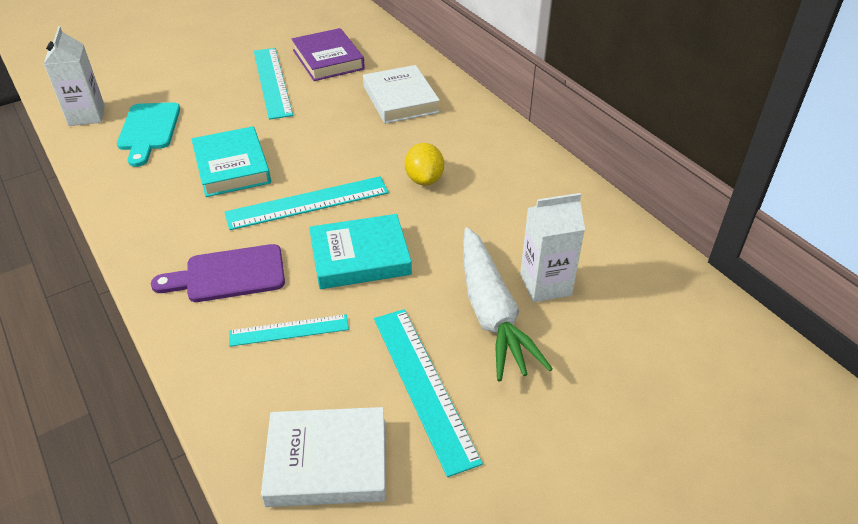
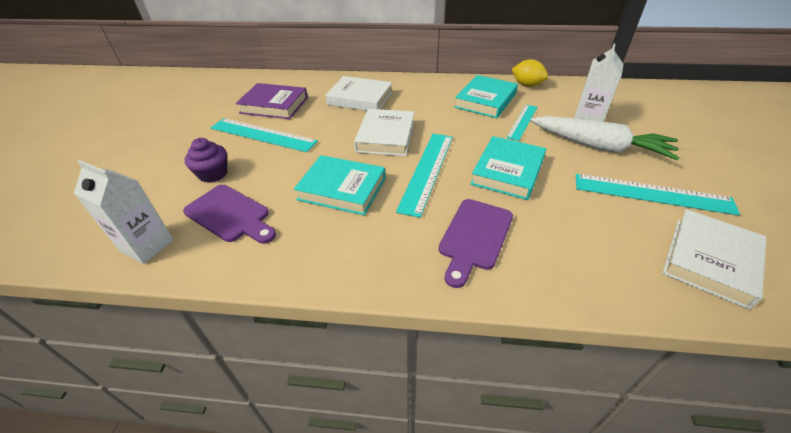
camera: 50 degrees left, 0 degrees up
turquoise cutting board [117,102,180,167] -> purple cutting board [183,185,276,244]
turquoise ruler [229,314,349,347] -> turquoise ruler moved to [506,105,537,141]
yellow lemon [405,143,444,185] -> yellow lemon moved to [512,59,548,87]
none -> purple cupcake [184,138,227,183]
none -> white book [354,109,415,156]
none -> turquoise book [455,75,518,118]

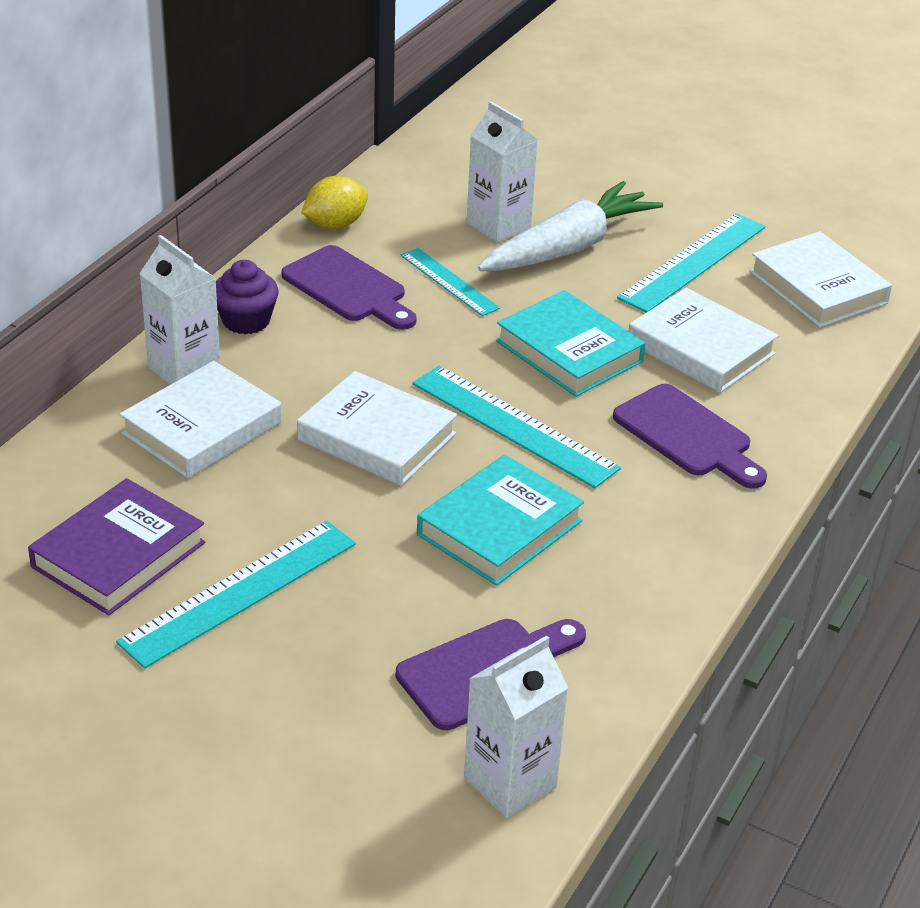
camera: 70 degrees left, 5 degrees down
purple cupcake [184,138,227,183] -> purple cupcake moved to [216,260,279,334]
turquoise book [455,75,518,118] -> purple cutting board [281,245,417,330]
none -> white carton [139,235,220,385]
none -> white book [629,288,779,393]

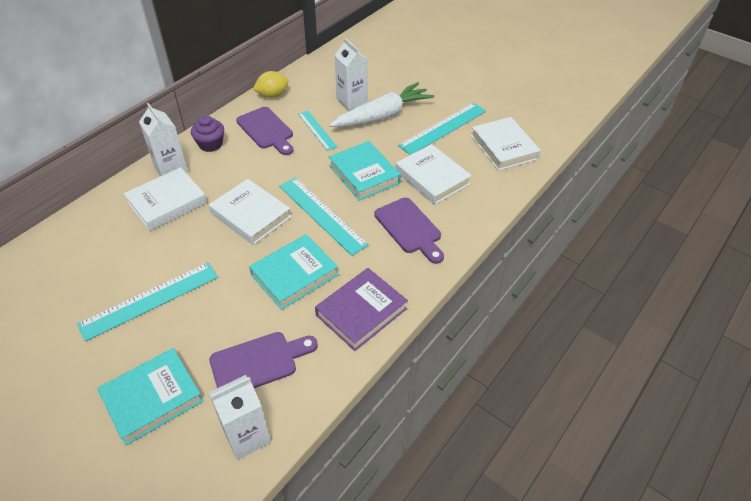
camera: 10 degrees right, 10 degrees up
purple book [28,478,205,615] -> purple book moved to [315,268,408,351]
none -> turquoise book [97,348,203,446]

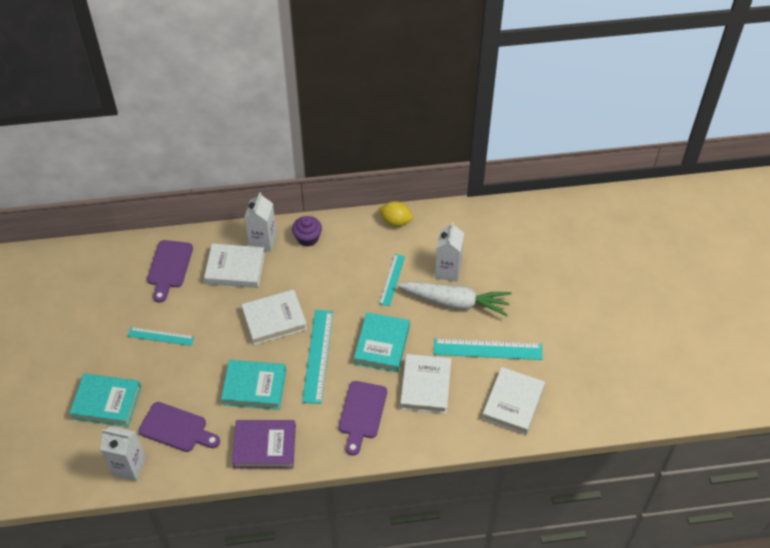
camera: 45 degrees right, 5 degrees up
turquoise ruler [77,262,218,341] -> turquoise ruler [128,327,194,346], size x0.61
white book [209,179,291,245] -> white book turned 75 degrees clockwise [241,289,307,345]
purple cutting board [236,107,293,155] -> purple cutting board moved to [147,240,193,303]

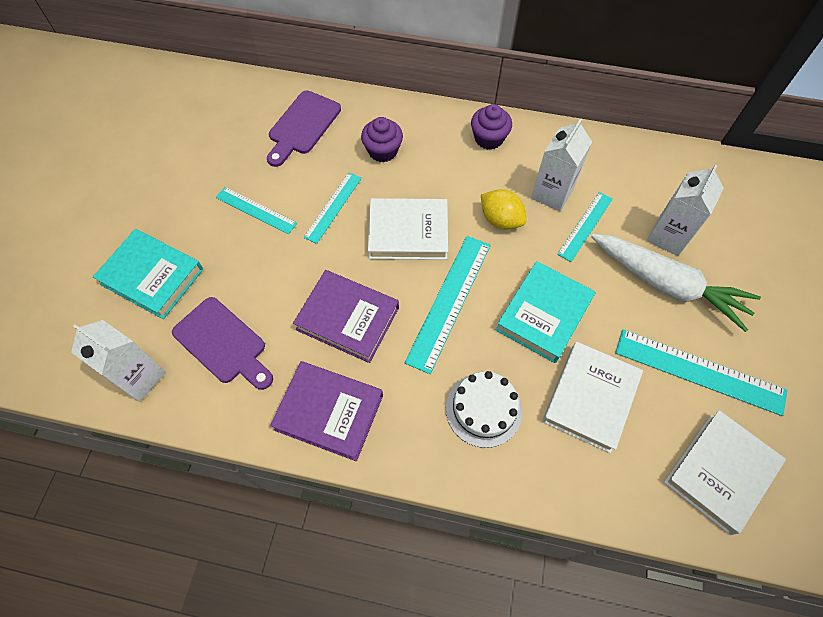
camera: 20 degrees right, 10 degrees up
white book [204,244,265,288] -> purple cupcake [361,117,403,163]
turquoise book [221,360,286,410] -> purple book [293,270,399,363]
white carton [244,192,277,252] -> white carton moved to [531,118,592,212]
purple cutting board [339,381,387,455] -> white cake [446,371,522,448]
yellow lemon [378,201,413,227] -> yellow lemon moved to [481,189,527,230]
none -> turquoise ruler [303,172,362,244]

